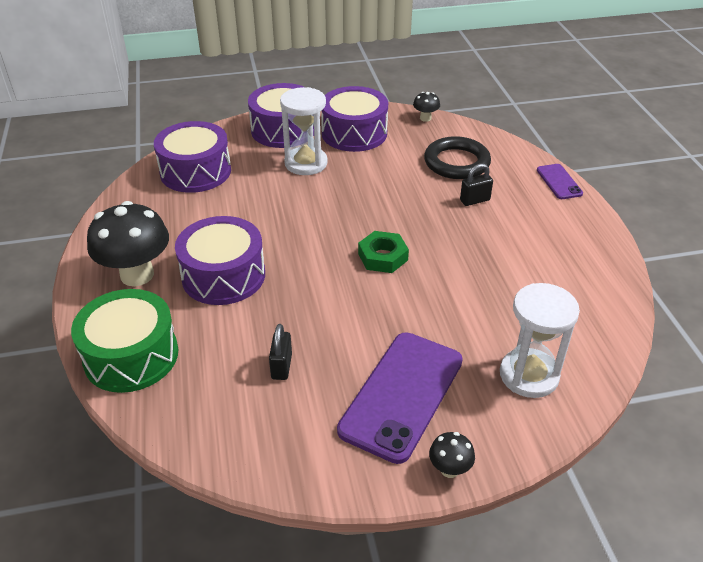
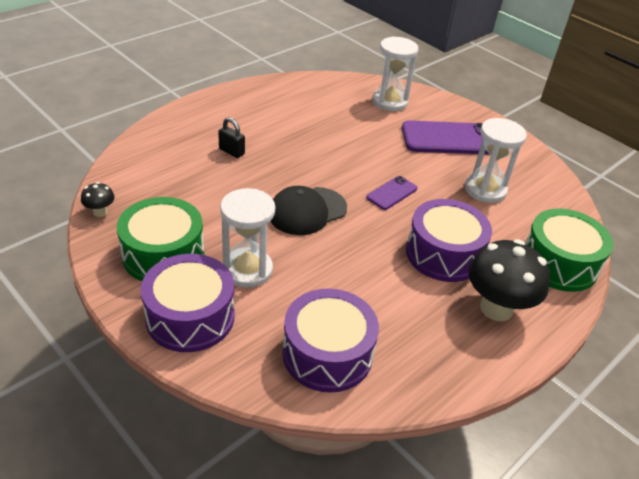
camera: 125 degrees left, 0 degrees up
black padlock [269,324,292,380] -> white hourglass [465,118,527,203]
purple drum [321,86,388,152] -> green drum [117,197,204,281]
green nut [358,231,409,273] -> none
black ring [424,136,491,179] -> none
black mushroom [429,432,475,478] -> none
purple phone [537,164,583,199] -> purple phone moved to [366,176,418,210]
none -> black cap [270,186,347,235]

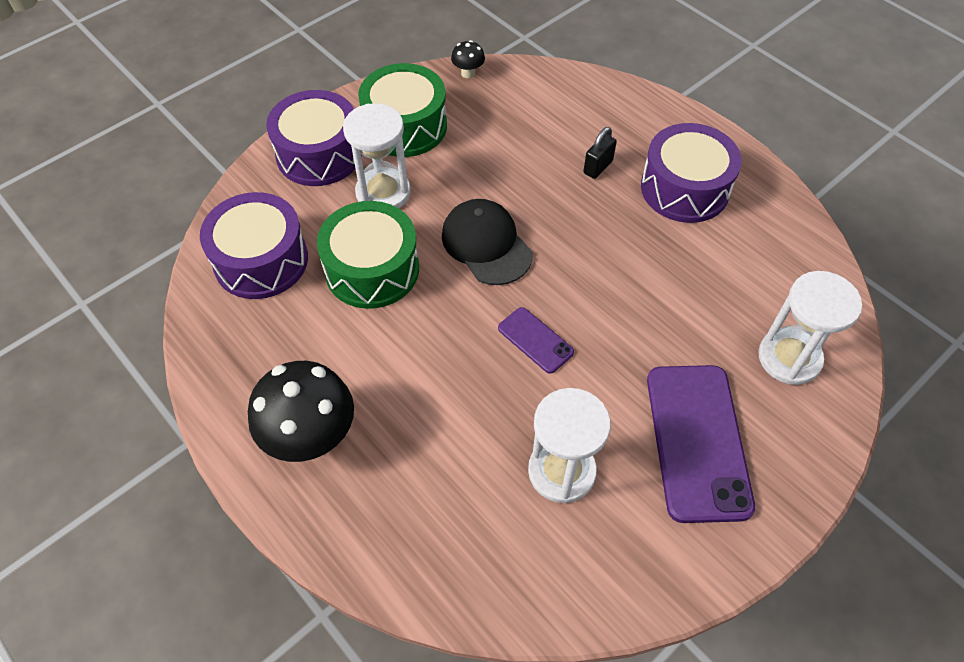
camera: 95 degrees right, 15 degrees up
purple drum [406,199,492,282] -> purple drum moved to [641,123,742,223]
green drum [525,208,613,292] -> green drum moved to [317,201,419,309]

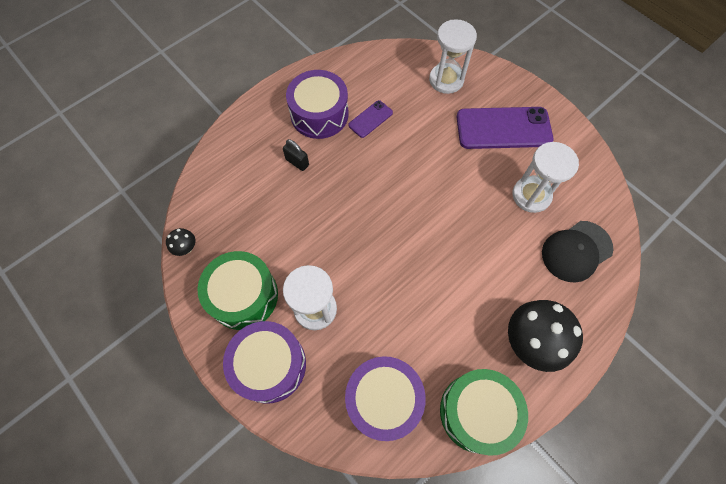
camera: 90 degrees left, 10 degrees up
green drum [317,201,419,309] -> green drum moved to [440,369,528,456]
black cap [442,199,533,285] -> black cap moved to [542,221,613,283]
purple phone [498,307,574,374] -> purple phone moved to [348,100,393,138]

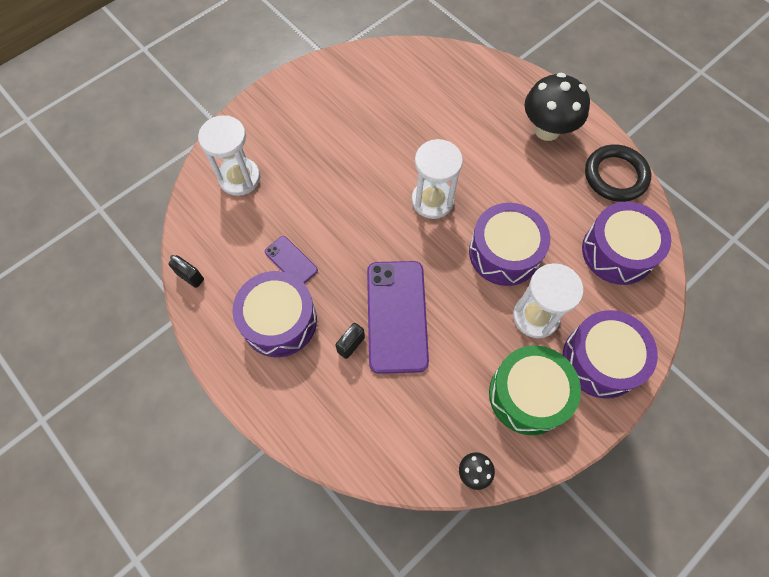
camera: 90 degrees left, 0 degrees up
green drum [440,369,528,456] -> black ring [585,144,651,202]
purple phone [457,107,553,149] -> purple phone moved to [367,261,429,374]
white hourglass [512,142,579,213] -> white hourglass moved to [412,139,463,219]
black cap [542,221,613,283] -> none
none -> black padlock [168,255,204,288]
none -> purple drum [469,203,550,286]

